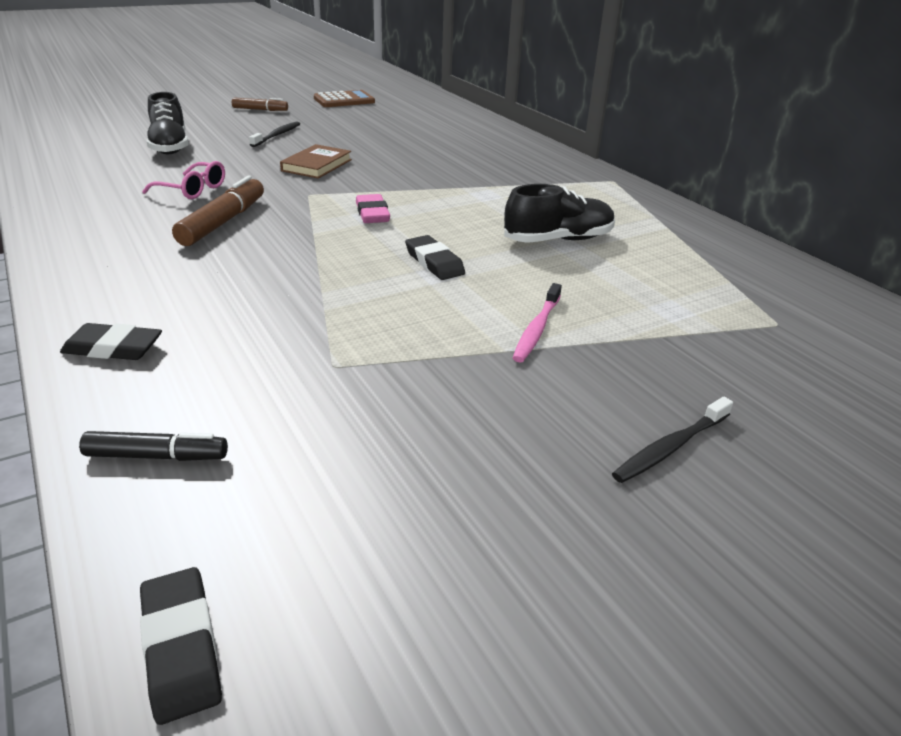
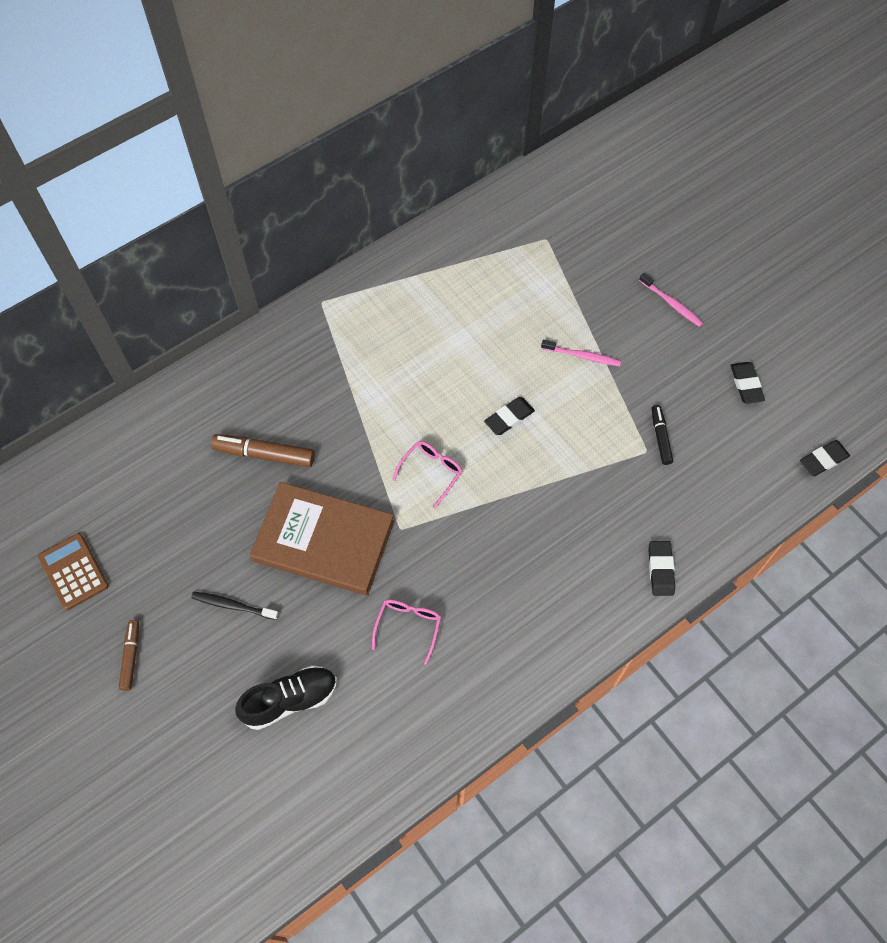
camera: 95 degrees left, 30 degrees up
black marker [79,431,228,461] -> black marker moved to [651,405,673,465]
brown marker [172,175,264,246] -> brown marker moved to [211,434,315,467]
brown book [280,144,352,179] -> brown book [250,482,394,596], size x1.97
pink eraser [356,194,390,223] -> pink glasses [392,441,462,508]
black shoe [504,184,615,243] -> none
black toothbrush [612,397,733,483] -> pink toothbrush [639,273,703,327]
none -> black eraser [731,362,765,404]

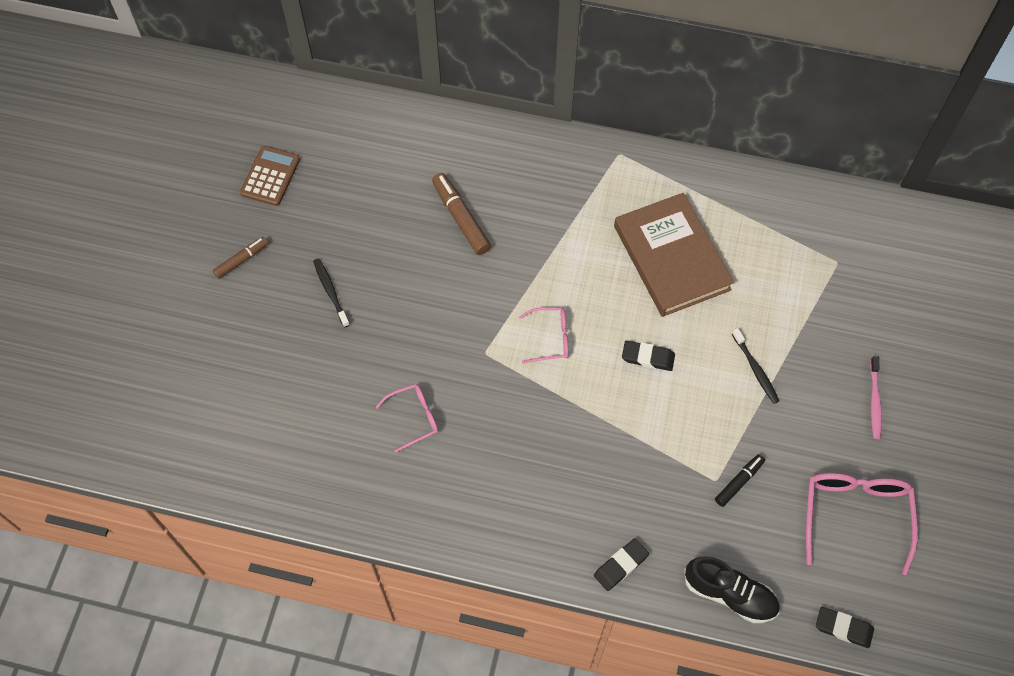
camera: 50 degrees right, 0 degrees up
black shoe [235,665,337,730] -> black shoe moved to [684,556,780,623]
brown book [250,482,394,596] -> brown book moved to [614,193,734,317]
pink toothbrush [541,340,621,366] -> black toothbrush [732,328,779,404]
black eraser [731,362,765,404] -> pink glasses [806,473,918,575]

